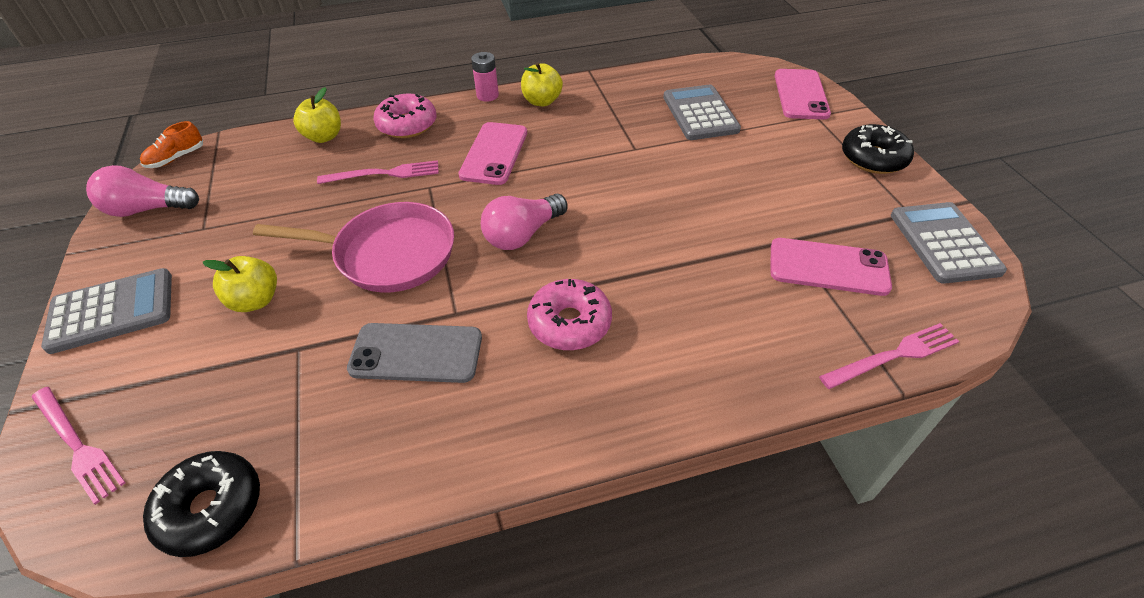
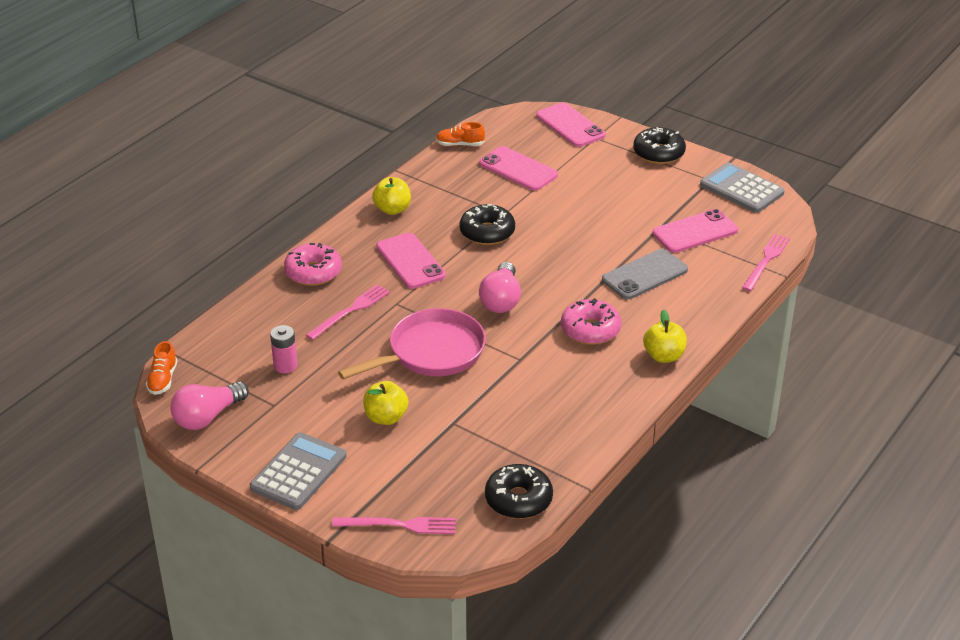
camera: 40 degrees left, 10 degrees down
yellow apple [293,87,341,143] -> yellow apple moved to [643,309,687,363]
grey phone [347,323,482,383] -> grey phone moved to [602,249,688,299]
pink battery [471,52,499,102] -> pink battery moved to [270,325,297,373]
grey calculator [663,85,741,140] -> pink phone [479,146,558,191]
none -> orange shoe [436,122,485,146]
none -> black donut [459,204,515,245]

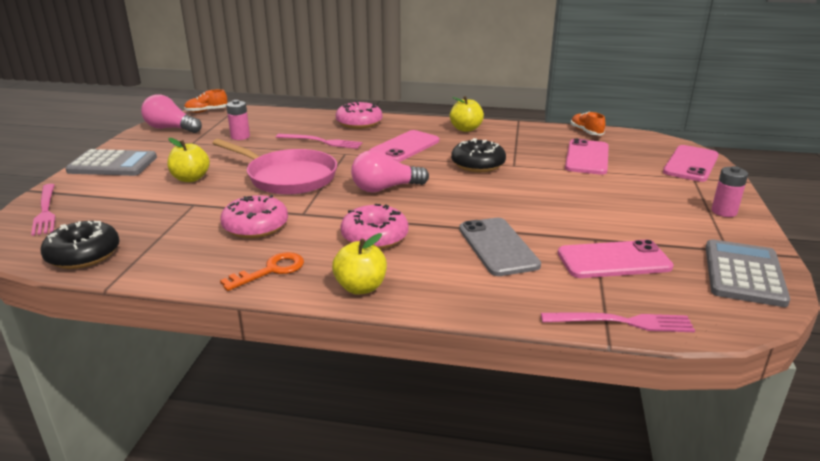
camera: 65 degrees right, 10 degrees down
grey phone [602,249,688,299] -> grey phone turned 45 degrees clockwise [459,218,541,276]
black donut [633,127,686,164] -> pink battery [711,166,748,217]
pink phone [652,209,738,253] -> pink phone turned 45 degrees counterclockwise [558,240,674,278]
none -> pink donut [220,195,288,238]
none -> orange key [220,252,304,291]

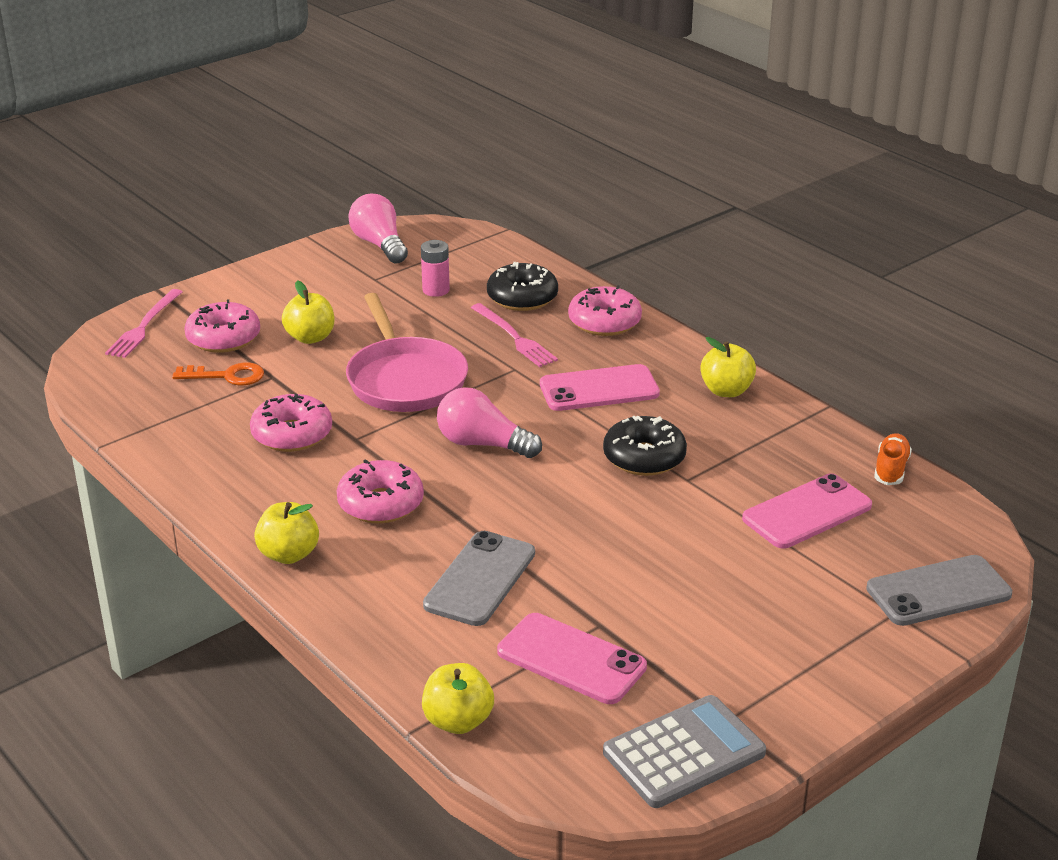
camera: 40 degrees right, 5 degrees up
black donut [40,221,120,269] -> black donut moved to [487,262,558,311]
grey calculator [65,149,157,176] -> none
orange shoe [184,89,227,113] -> none
orange key [220,252,304,291] -> orange key moved to [172,362,264,385]
pink fork [541,313,695,332] -> yellow apple [422,663,494,734]
pink phone [663,145,719,182] -> grey phone [866,555,1012,626]
pink battery [711,166,748,217] -> none
none -> pink donut [184,299,260,353]

